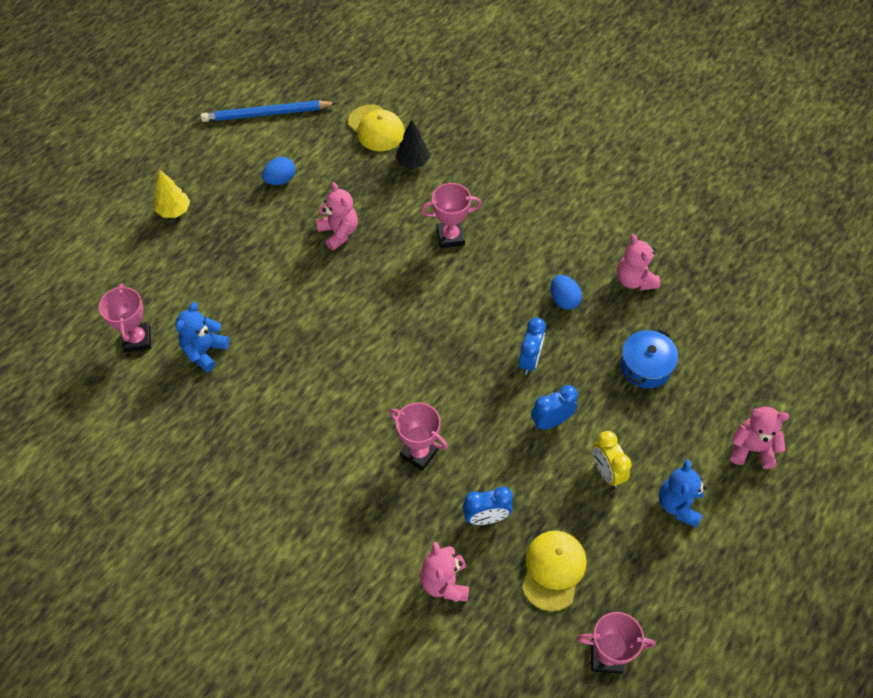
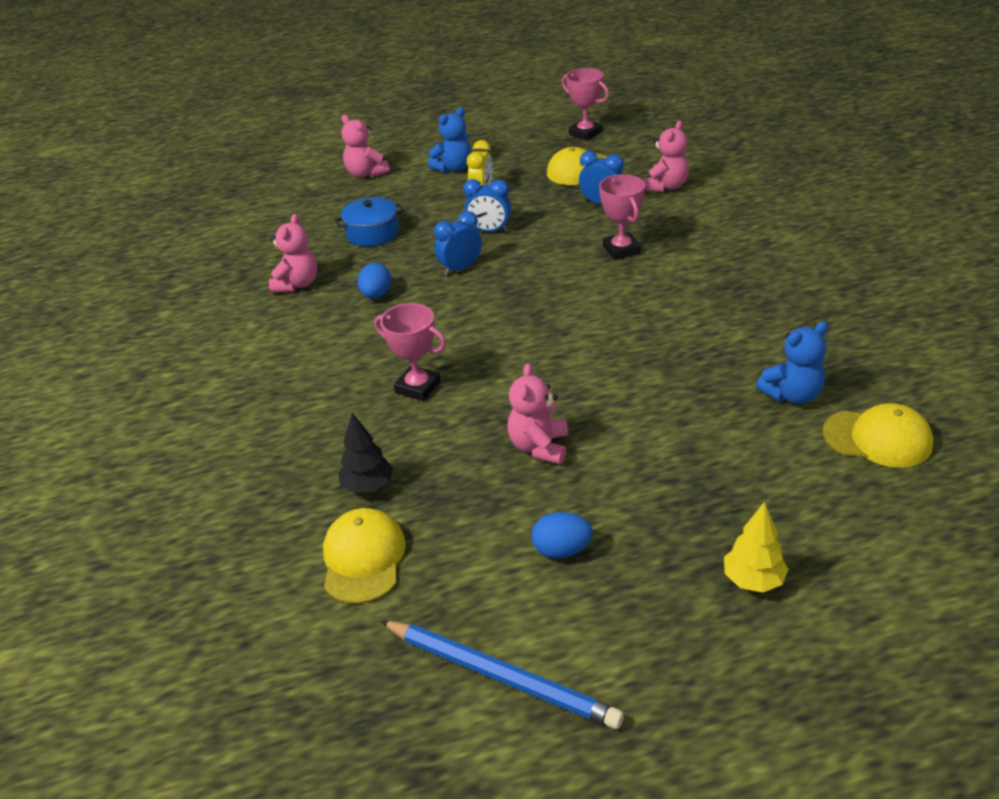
camera: 140 degrees left, 20 degrees down
pink trophy [99,283,151,353] -> yellow cap [823,403,933,468]

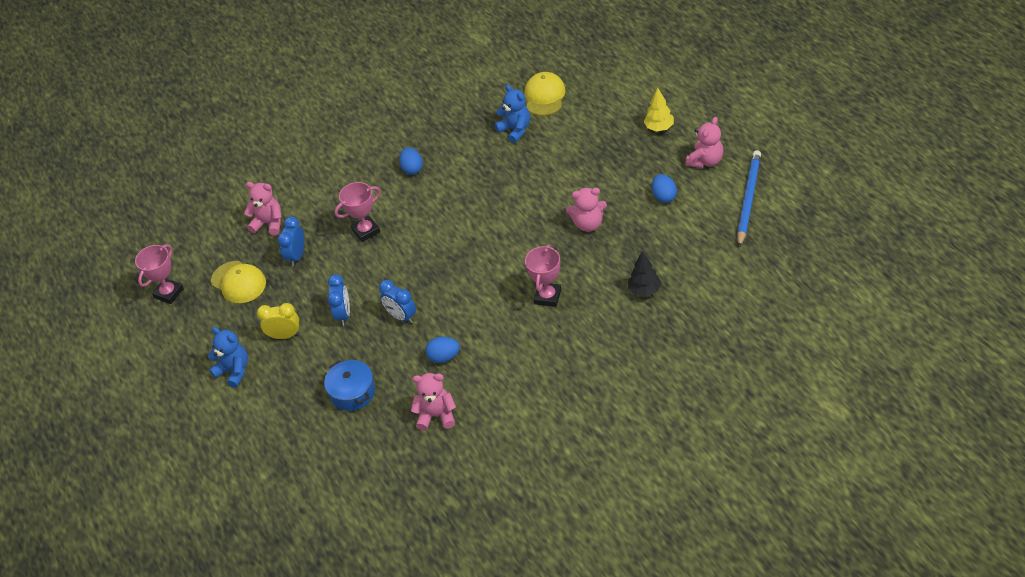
camera: 100 degrees left, 10 degrees up
yellow cap [323,508,406,604] -> none
pink teddy bear [341,115,390,178] -> pink teddy bear moved to [686,117,723,168]
none -> blue egg [399,147,423,175]

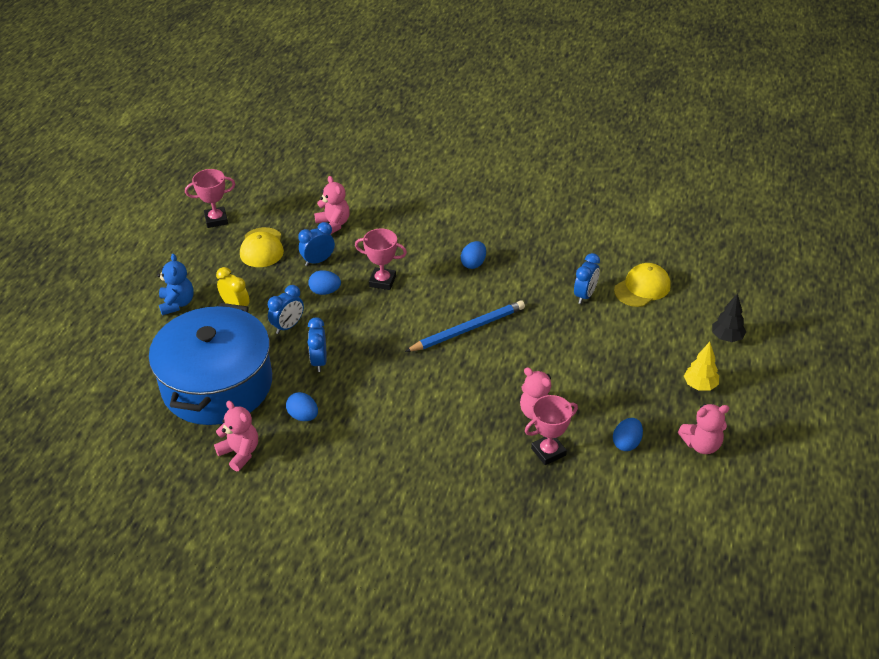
camera: 40 degrees right, 5 degrees down
blue pot [324,360,375,411] -> blue pot [149,303,272,425], size x2.37
blue teddy bear [495,84,530,143] -> blue clock [574,253,600,304]
pink trophy [525,245,561,307] -> pink trophy moved to [525,395,578,465]
black tree [628,251,661,297] -> black tree moved to [712,293,746,342]
blue pencil [737,150,761,248] -> blue pencil moved to [405,300,525,352]
none -> blue egg [308,270,341,295]

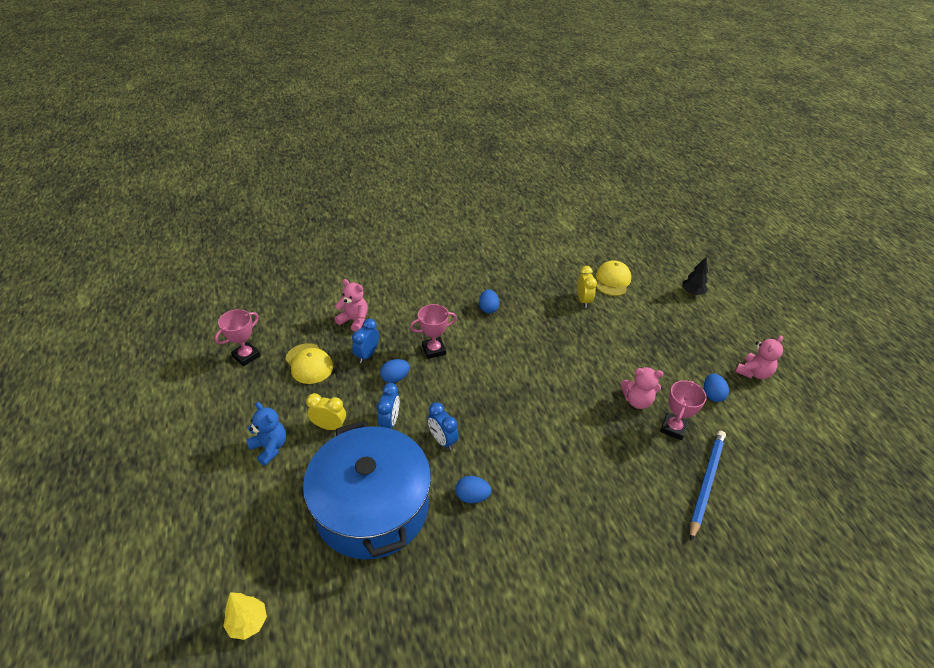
camera: 35 degrees left, 0 degrees up
pink teddy bear [214,401,258,471] -> none
blue pencil [405,300,525,352] -> blue pencil moved to [690,431,726,541]
blue clock [574,253,600,304] -> yellow clock [577,266,597,308]
yellow tree [684,342,719,391] -> yellow tree moved to [223,592,267,640]

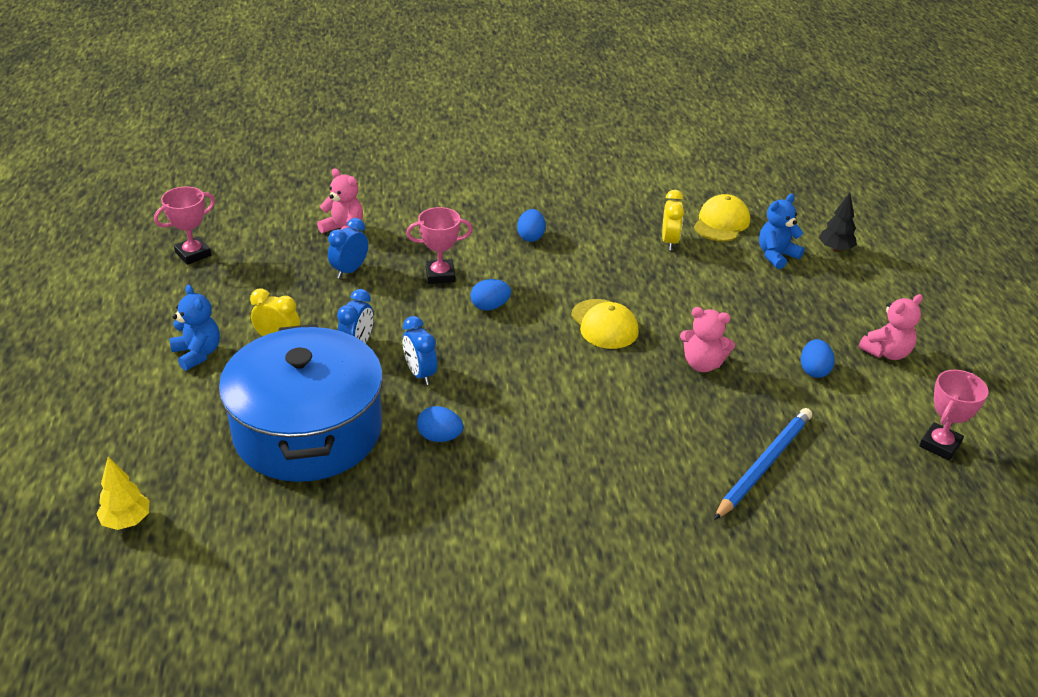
camera: 10 degrees right, 5 degrees down
yellow cap [285,343,333,384] -> yellow cap moved to [571,299,639,349]
blue egg [380,359,410,383] -> blue egg moved to [470,279,511,310]
pink trophy [660,380,707,440] -> pink trophy moved to [919,370,989,460]
none -> blue teddy bear [759,194,804,269]

